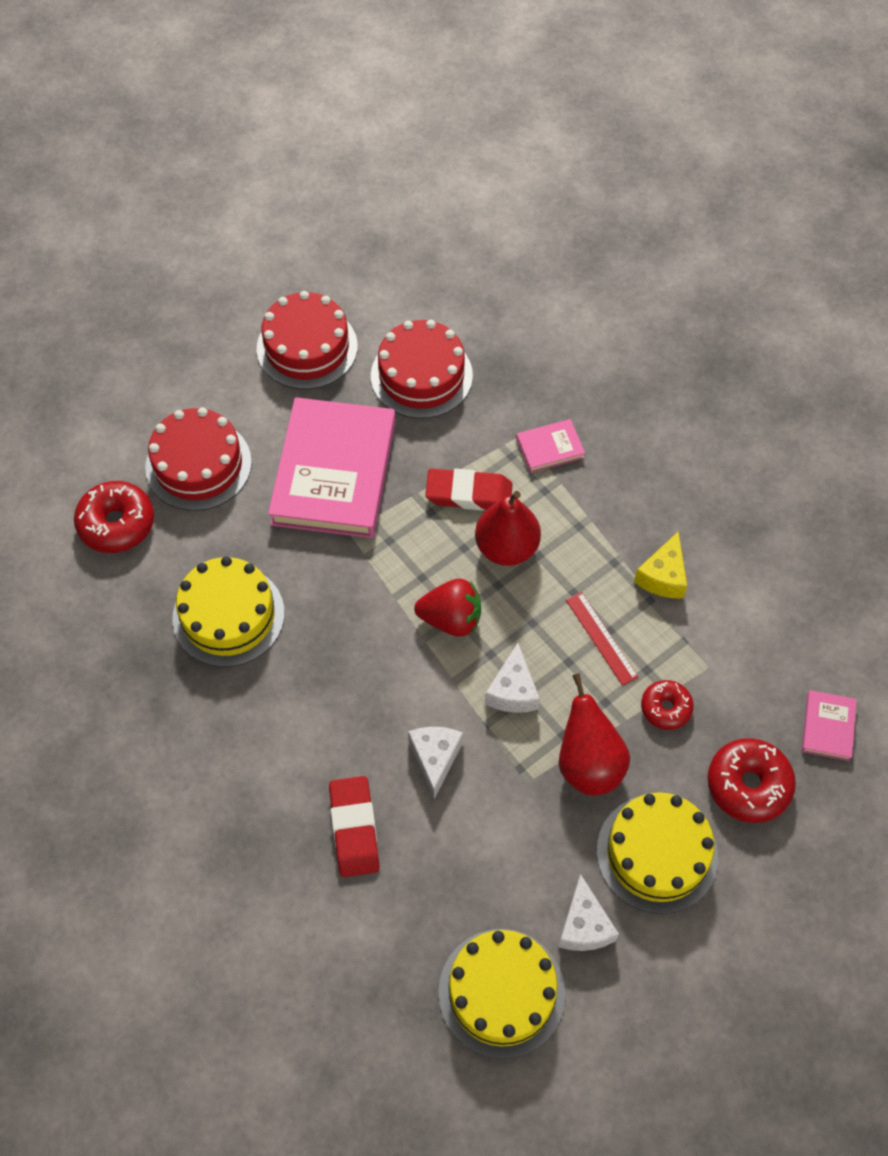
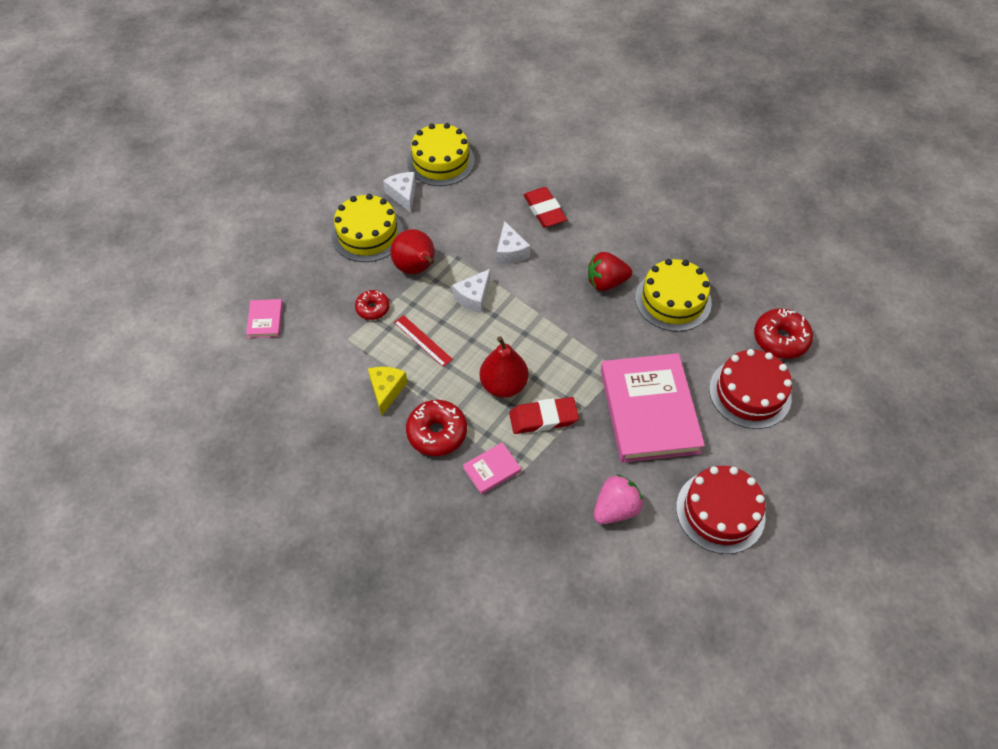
camera: 165 degrees right, 5 degrees down
red cake [371,320,473,419] -> pink strawberry [593,474,643,524]
red strawberry [414,579,481,637] -> red strawberry moved to [588,252,632,291]
white cheese [485,643,540,713] -> white cheese turned 135 degrees counterclockwise [452,269,490,313]
red donut [708,739,796,823] -> red donut moved to [406,400,467,456]

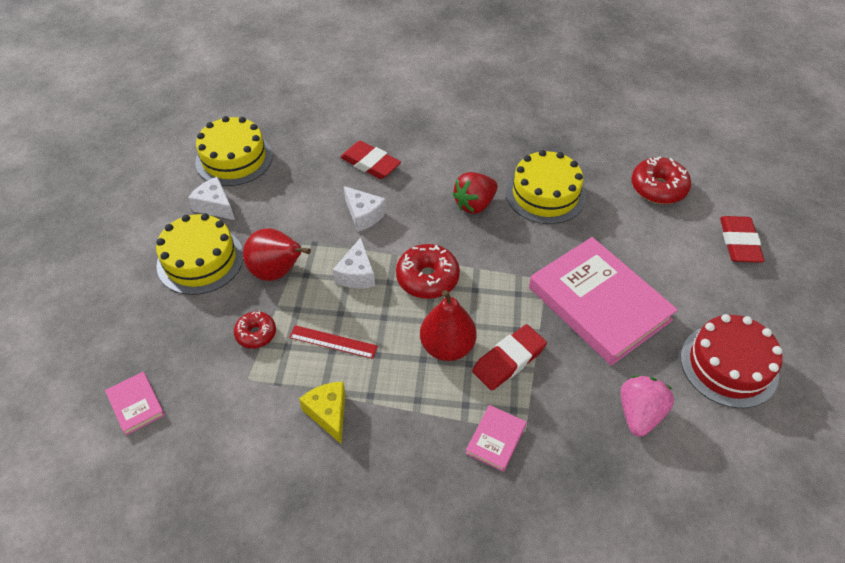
camera: 30 degrees left, 5 degrees down
red donut [406,400,467,456] -> red donut moved to [396,244,460,299]
red cake [709,349,792,429] -> none
none -> red eraser [720,216,764,262]

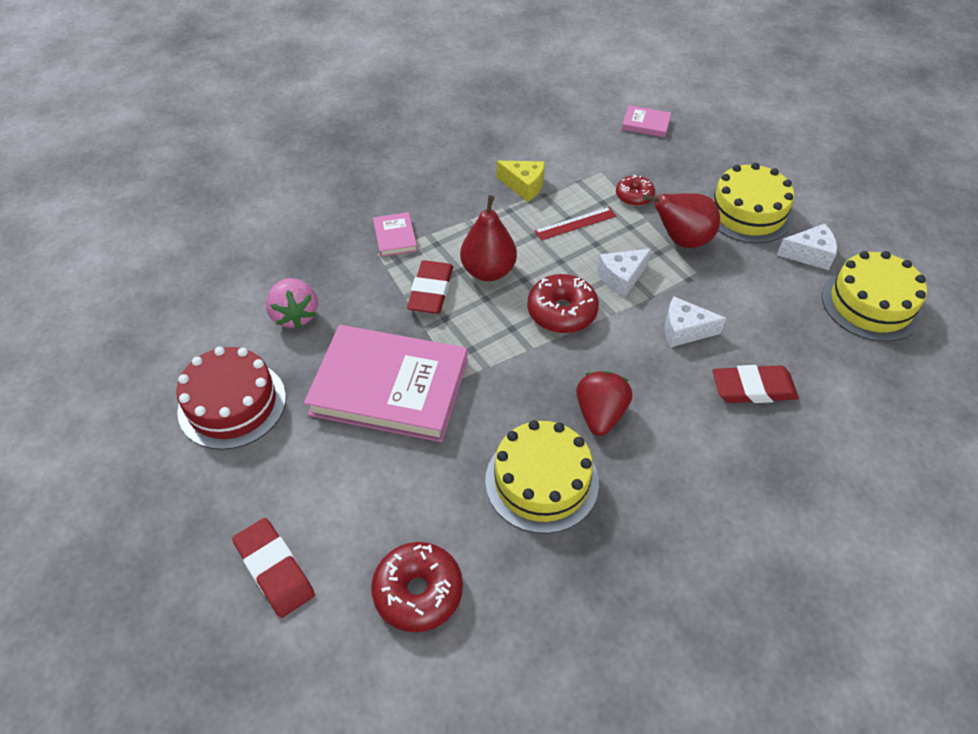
camera: 140 degrees right, 0 degrees up
white cheese [333,237,375,288] -> white cheese turned 90 degrees counterclockwise [597,249,651,297]

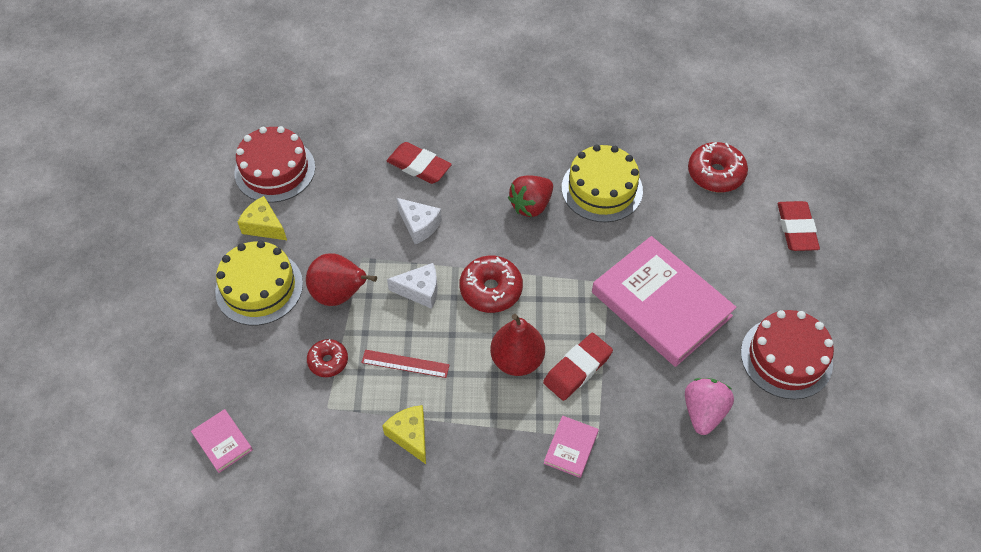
camera: 145 degrees left, 5 degrees up
white cheese [777,224,837,270] -> yellow cheese [238,196,287,240]
yellow cake [822,251,927,342] -> red cake [235,126,315,203]

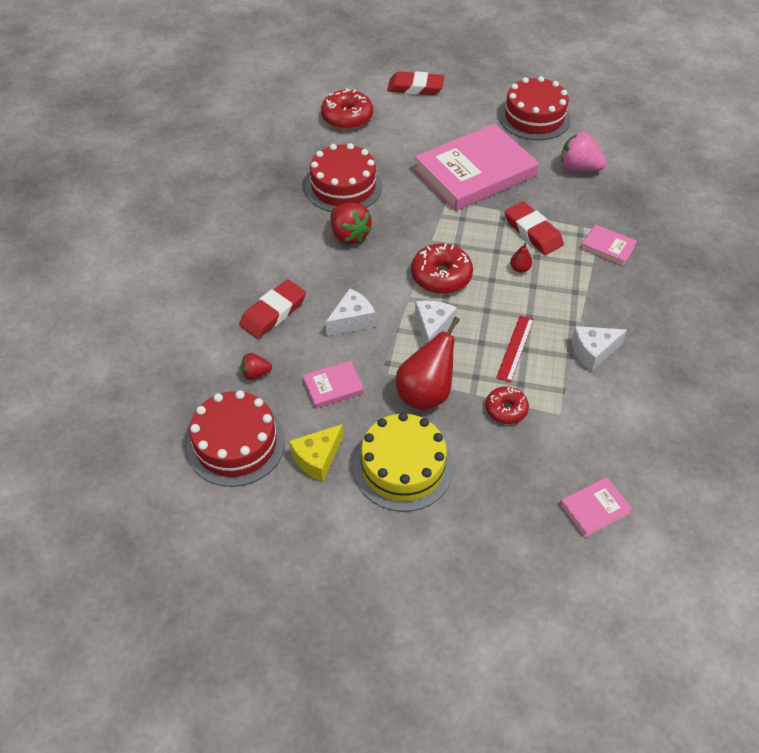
camera: 80 degrees left, 5 degrees down
yellow cheese [382,405,426,464] -> white cheese [572,326,627,371]
red pear [490,314,545,376] -> red pear [510,243,532,273], size x0.43
yellow cake [562,144,643,222] -> red cake [305,143,382,212]
none -> red strawberry [240,353,272,380]
none -> pink book [303,361,364,409]

